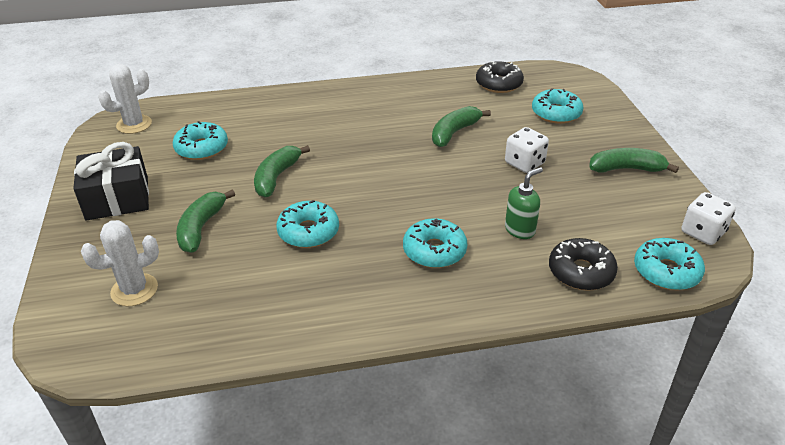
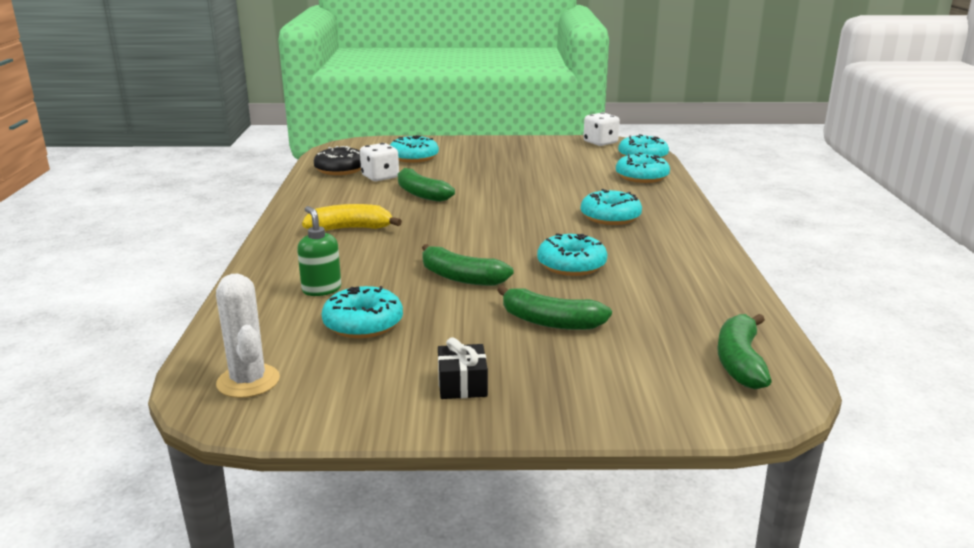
camera: 80 degrees left, 15 degrees down
black gift [73,142,149,220] -> black gift [438,337,488,399], size x0.52
white cactus [81,220,159,306] -> none
white dice [505,127,549,173] -> white dice moved to [360,143,399,181]
green soap dispenser [505,167,543,239] -> green soap dispenser moved to [297,206,341,296]
black donut [549,238,618,291] -> turquoise donut [616,152,670,183]
green banana [589,148,679,173] -> green banana moved to [717,314,772,389]
none -> yellow banana [302,204,402,231]

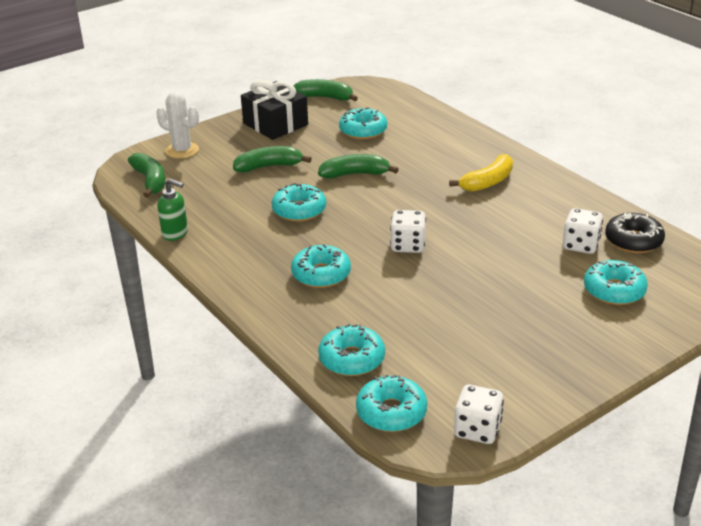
camera: 145 degrees right, 10 degrees up
white cactus [216,274,280,398] -> white cactus moved to [156,91,199,159]
green soap dispenser [297,206,341,296] -> green soap dispenser moved to [157,178,188,241]
green banana [398,168,455,202] -> green banana moved to [294,79,358,101]
black gift [438,337,488,399] -> black gift [241,80,308,140], size x1.91
none -> white dice [390,210,426,253]

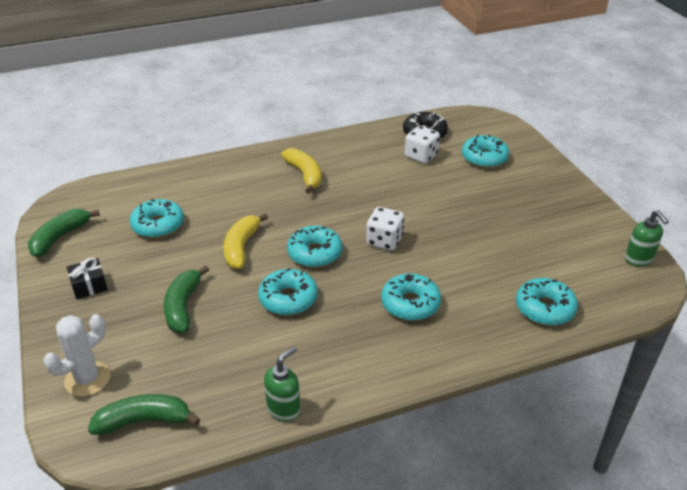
camera: 75 degrees left, 5 degrees up
black gift [241,80,308,140] -> black gift [67,257,108,299], size x0.52
green banana [318,154,398,178] -> yellow banana [223,213,268,269]
turquoise donut [356,374,427,432] -> turquoise donut moved to [287,226,342,268]
white dice [454,385,504,444] -> green soap dispenser [625,210,669,267]

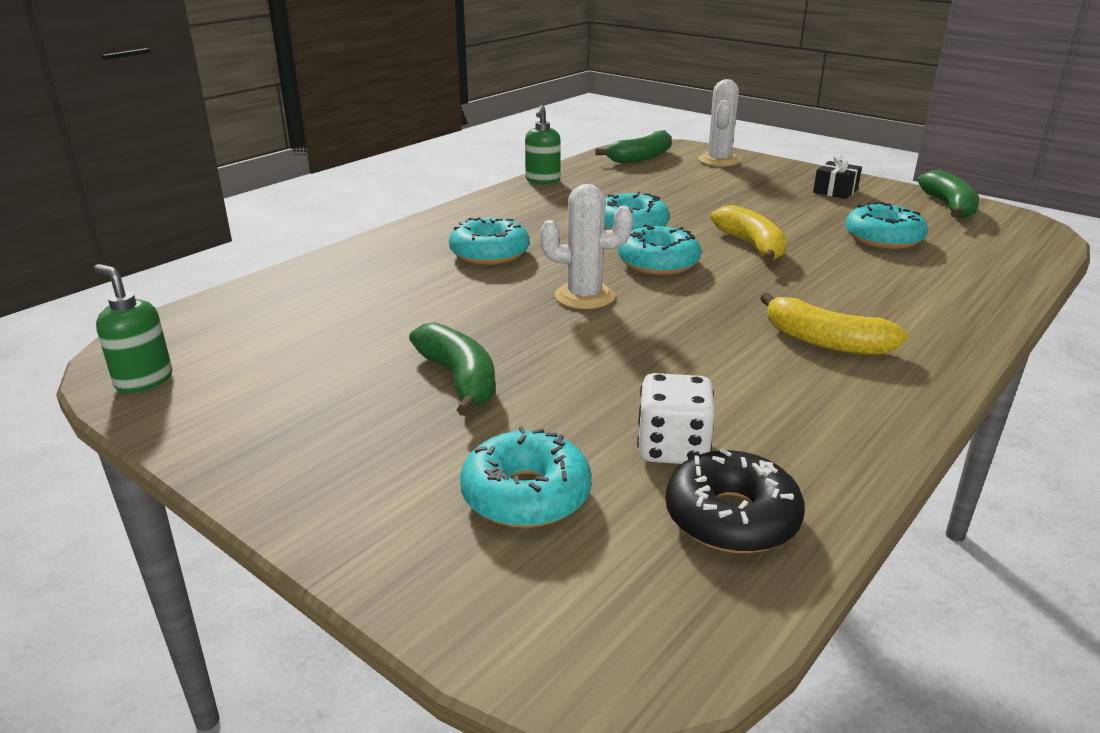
camera: 150 degrees right, 10 degrees down
green banana [164,265,209,333] -> green banana moved to [409,322,495,416]
white dice [366,207,404,251] -> white cactus [540,184,633,309]
turquoise donut [516,278,578,326] -> none

